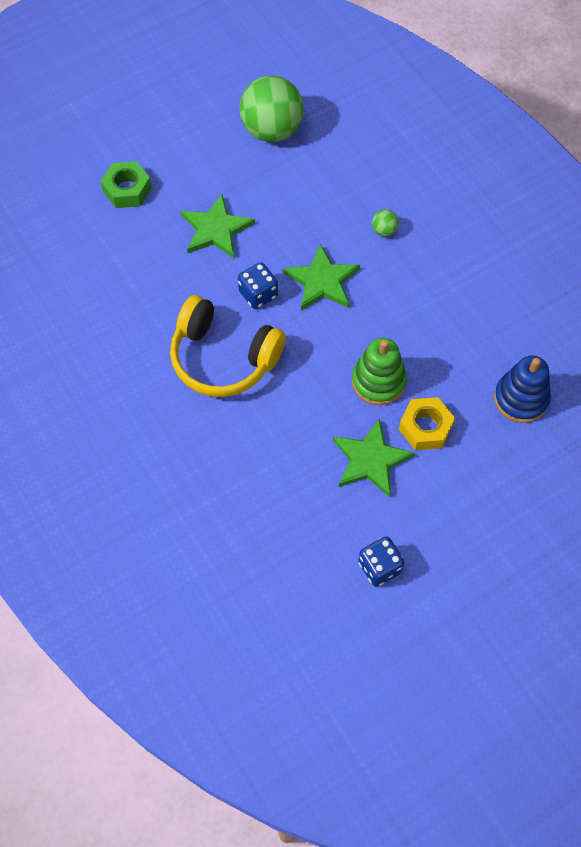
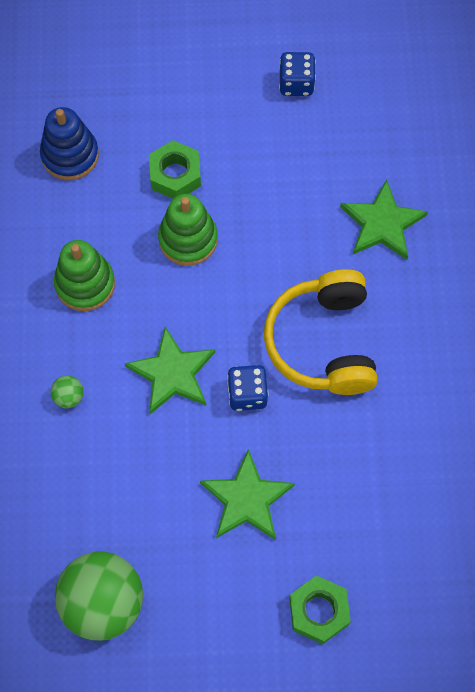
camera: 150 degrees left, 5 degrees up
yellow headphones [170,295,286,397] -> yellow headphones turned 150 degrees counterclockwise [264,269,378,395]
green star [333,419,415,497] -> green star moved to [340,179,428,260]
yellow nut [399,397,455,450] -> green nut [149,140,201,199]
none -> green stacking toy [54,240,115,311]

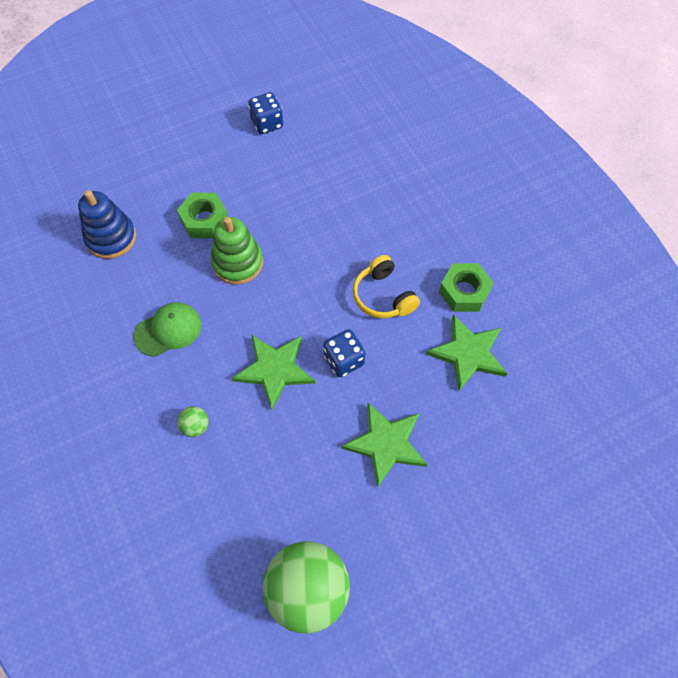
camera: 25 degrees left, 5 degrees down
green stacking toy [54,240,115,311] -> green cap [133,302,202,357]
yellow headphones [264,269,378,395] -> yellow headphones [353,255,420,319], size x0.60
green nut [289,575,351,644] -> green nut moved to [439,263,494,312]
green star [340,179,428,260] -> green star moved to [426,315,507,391]

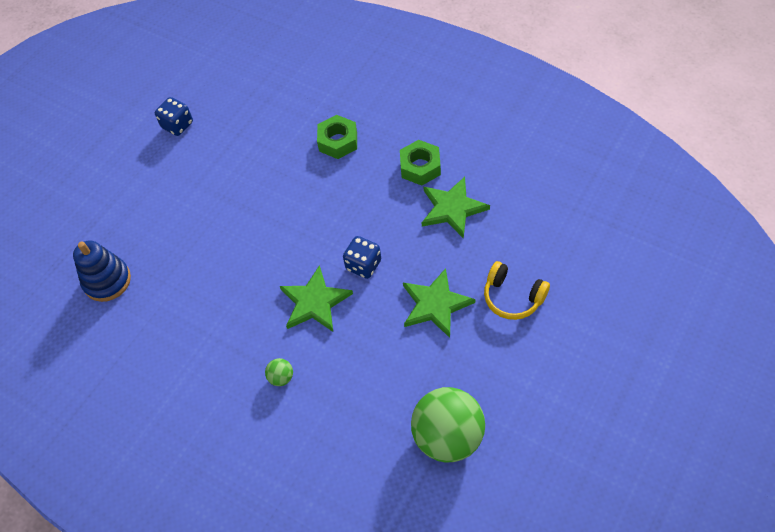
camera: 25 degrees left, 5 degrees down
green cap [133,302,202,357] -> none
green nut [177,193,228,238] -> green nut moved to [317,115,357,159]
green stacking toy [211,217,263,285] -> none
yellow headphones [353,255,420,319] -> yellow headphones moved to [484,261,550,320]

